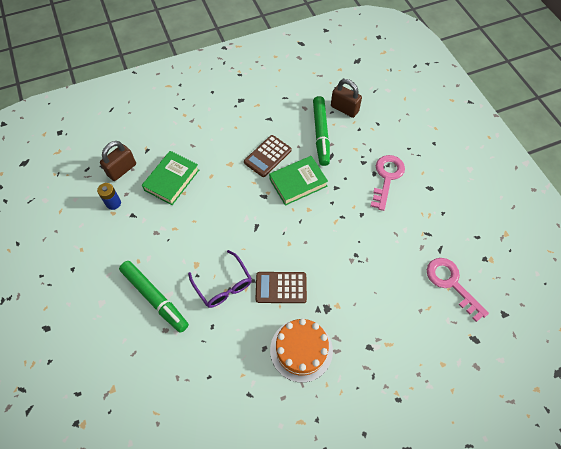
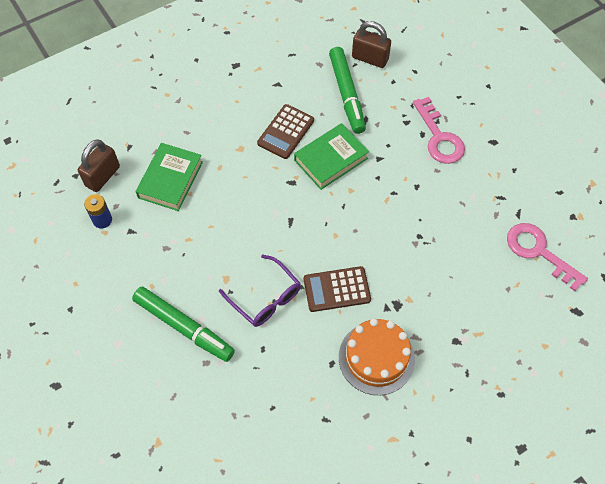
camera: 10 degrees left, 0 degrees up
pink key [371,155,405,211] -> pink key turned 150 degrees clockwise [413,97,465,164]

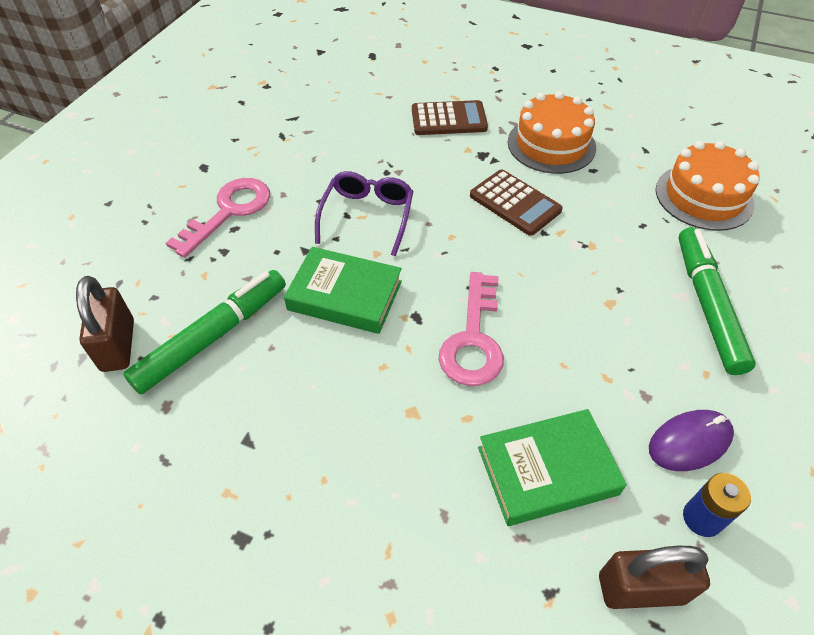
camera: 125 degrees left, 10 degrees down
purple glasses [219,254,301,327] -> purple glasses moved to [315,171,414,256]
brown calculator [257,104,314,159] -> brown calculator moved to [412,100,488,135]
pink key [507,223,588,291] -> pink key moved to [438,272,504,386]
none -> purple mouse [649,410,734,471]
none -> orange cake [656,141,759,231]

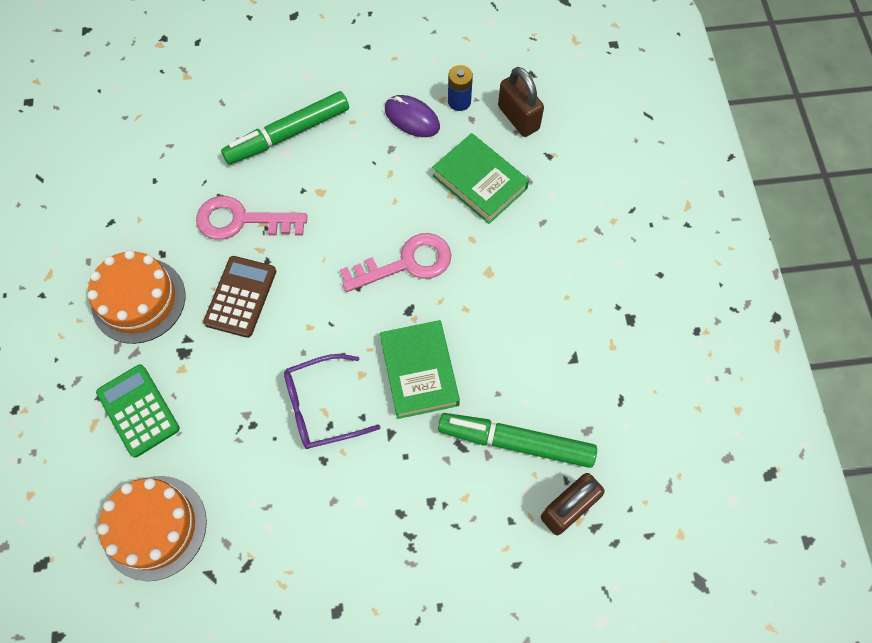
camera: 120 degrees left, 15 degrees up
pink key [166,178,270,258] -> pink key moved to [196,196,308,240]
brown calculator [412,100,488,135] -> green calculator [96,364,180,458]
orange cake [656,141,759,231] -> orange cake moved to [97,476,207,581]

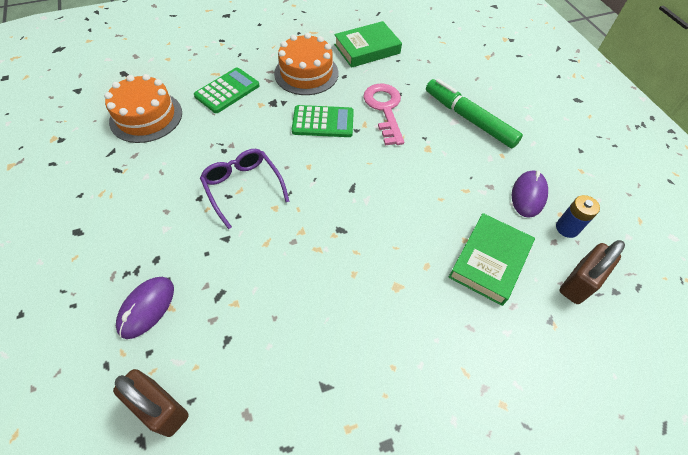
camera: 75 degrees right, 10 degrees down
brown calculator [203,256,276,338] -> green calculator [292,105,354,137]
pink key [340,233,451,292] -> none
green book [380,320,460,419] -> green book moved to [334,21,402,68]
green marker [438,413,597,468] -> none
none -> purple mouse [116,277,174,339]

